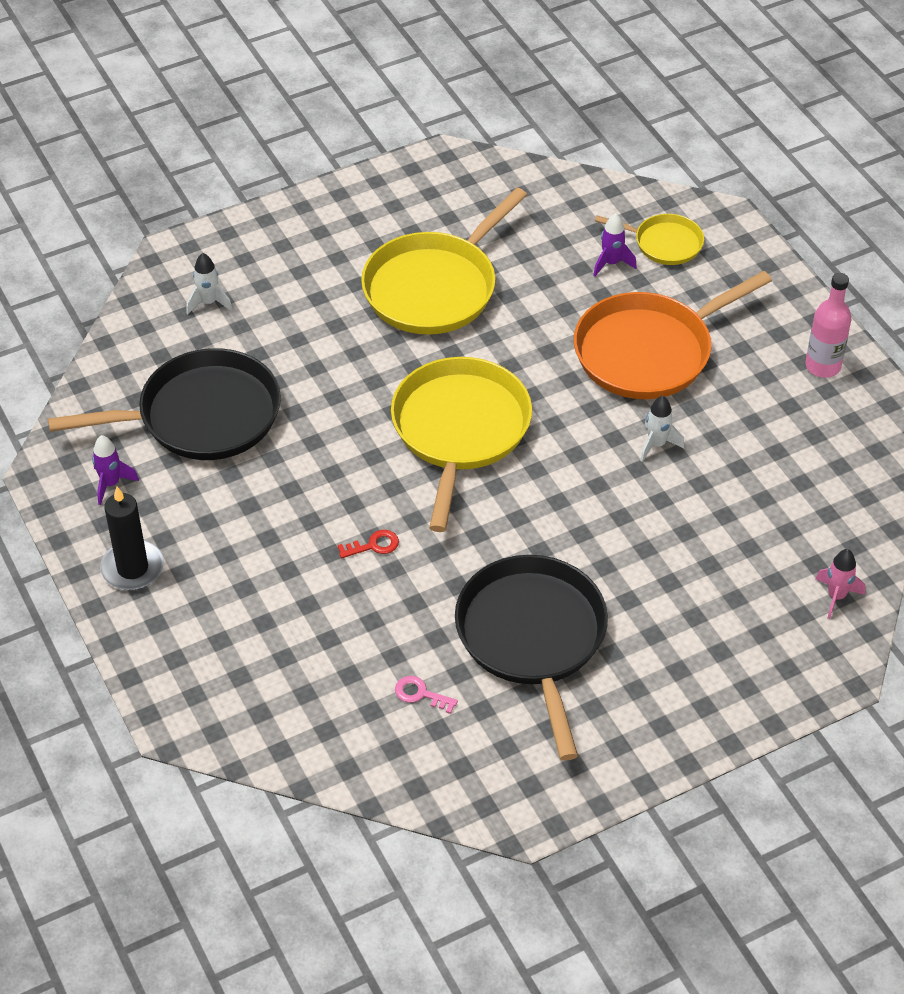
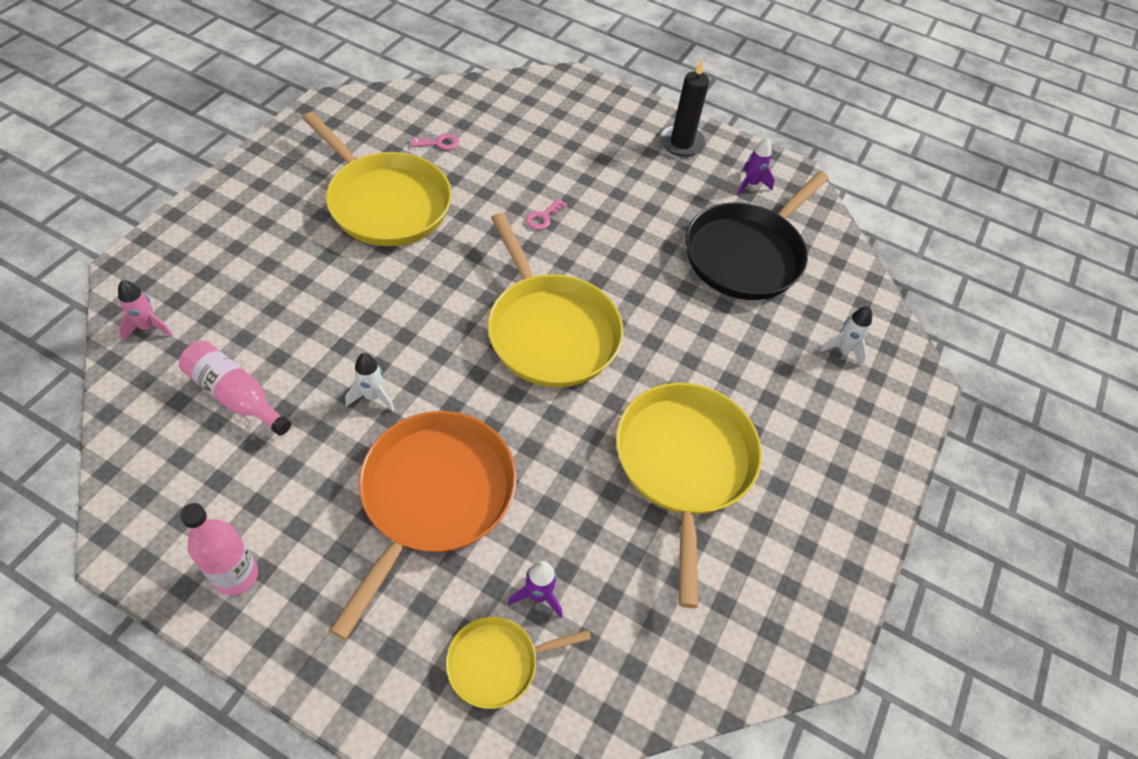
camera: 140 degrees right, 5 degrees up
red key [338,530,399,558] -> pink key [526,198,567,230]
black pan [455,555,608,761] -> yellow pan [302,112,452,246]
none -> pink bottle [179,341,291,436]

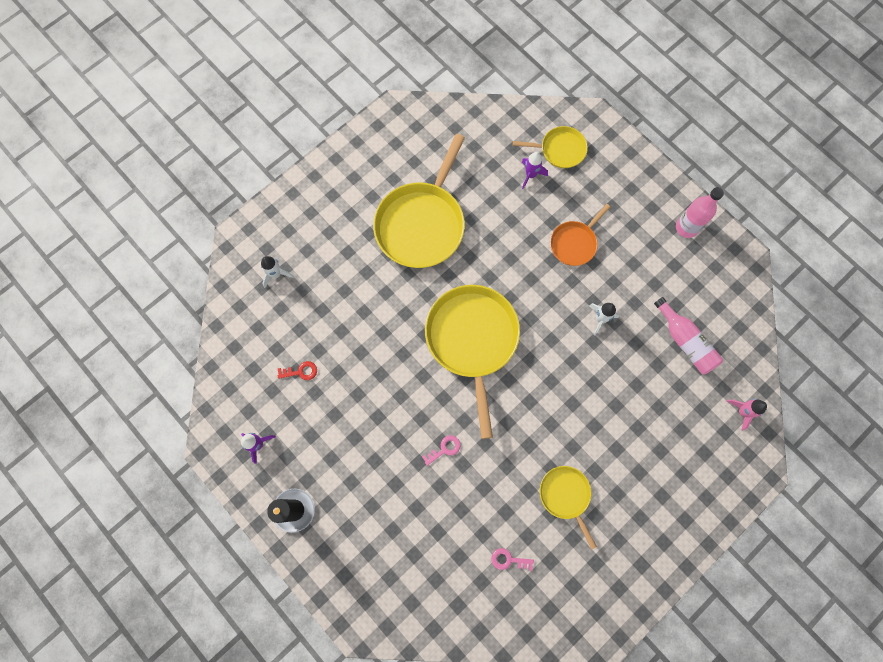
camera: 155 degrees left, 20 degrees up
yellow pan [302,112,452,246] -> yellow pan [540,466,597,550], size x0.52
orange pan [329,411,517,640] -> orange pan [550,204,611,266], size x0.52
black pan [685,171,829,300] -> red key [277,361,317,380]

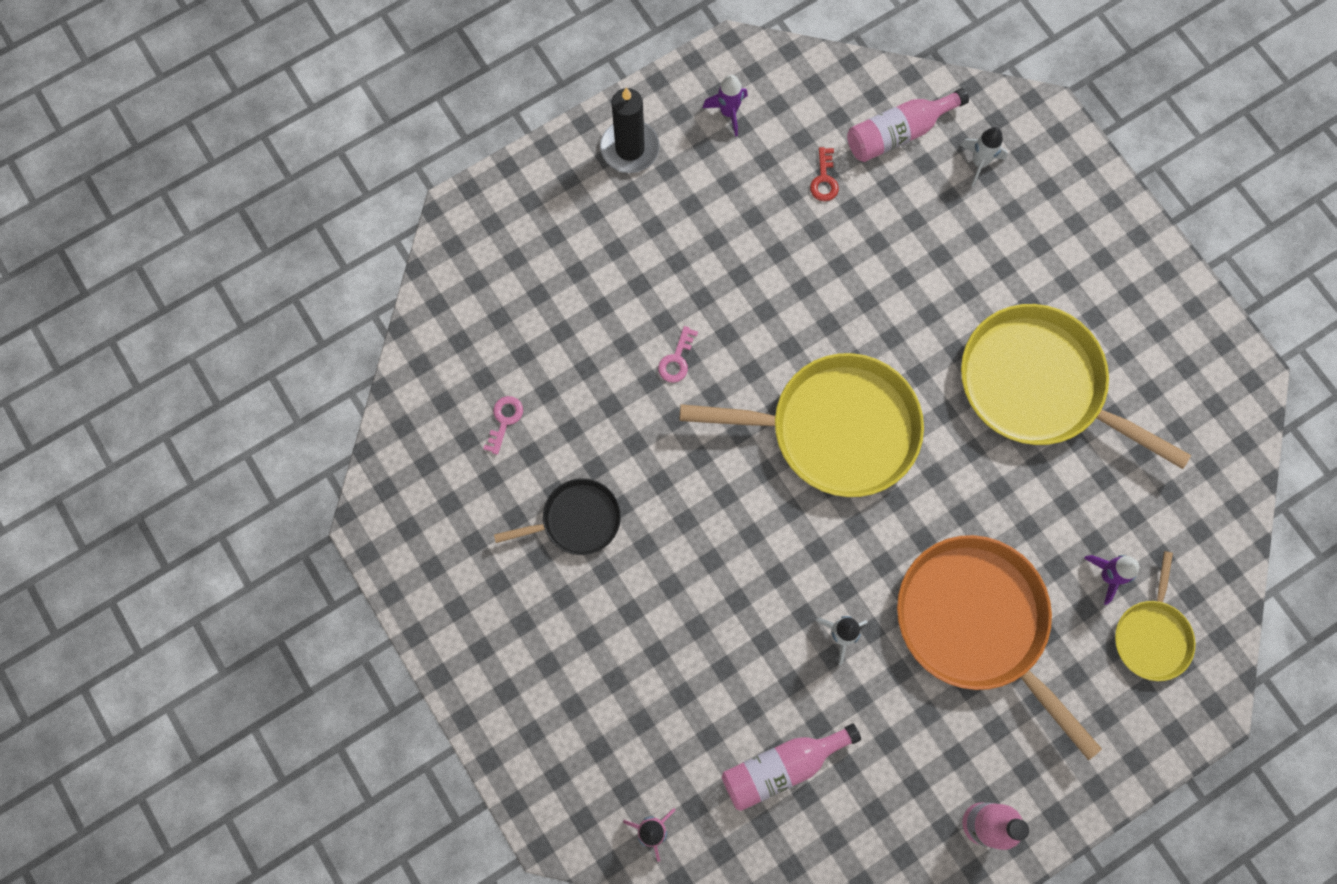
camera: 100 degrees right, 0 degrees up
pink key [422,435,461,466] -> pink key turned 45 degrees clockwise [658,326,698,383]
yellow pan [540,466,597,550] -> black pan [494,478,621,555]
orange pan [550,204,611,266] -> orange pan [897,535,1102,760], size x1.93
none -> pink bottle [847,88,969,162]

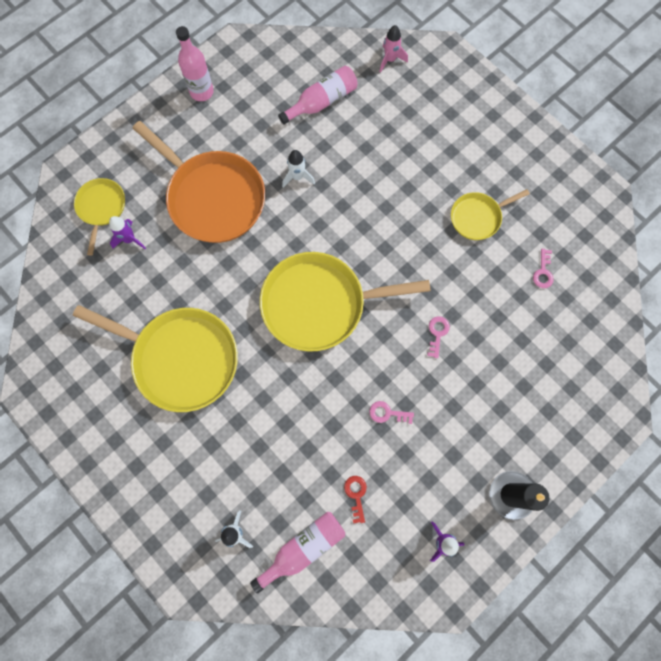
camera: 170 degrees right, 0 degrees up
black pan [494,478,621,555] -> yellow pan [451,189,530,240]
none -> pink key [369,401,414,424]

